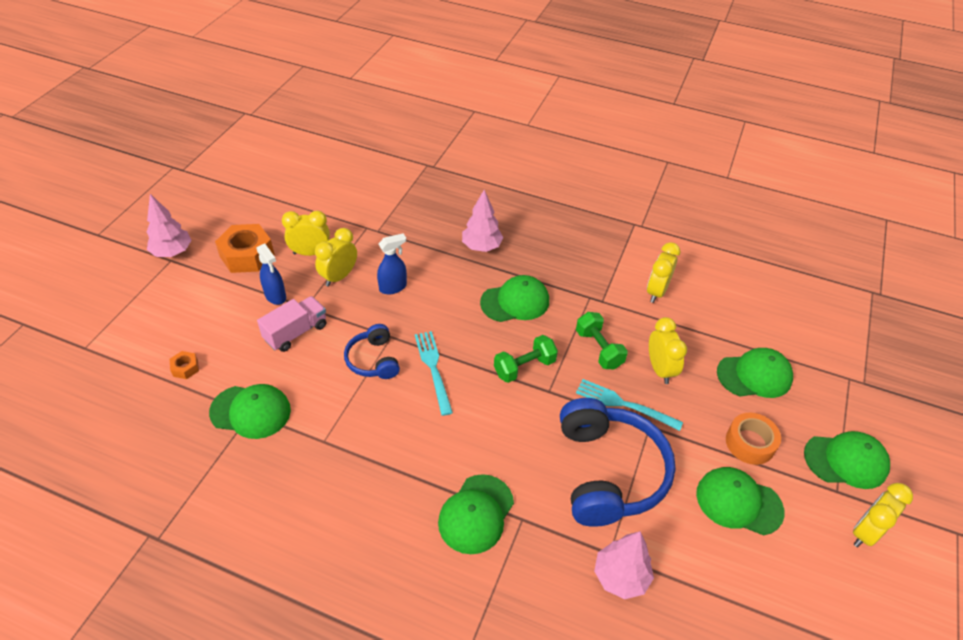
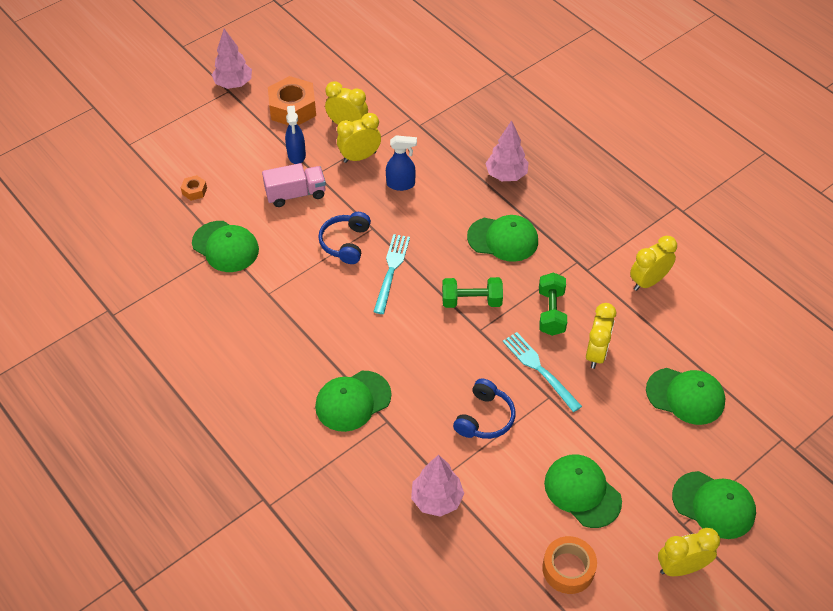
camera: 30 degrees right, 5 degrees up
blue headphones [560,398,676,527] -> blue headphones [453,378,515,439], size x0.52
orange tape [726,413,781,465] -> orange tape moved to [542,536,597,594]

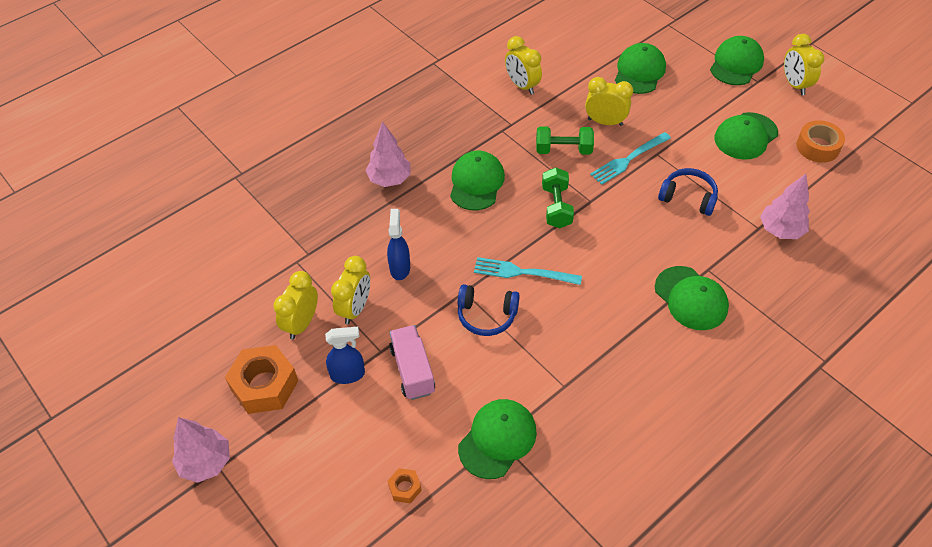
camera: 90 degrees left, 0 degrees up
yellow clock [337,113,381,163] -> yellow clock turned 135 degrees counterclockwise [331,256,370,325]

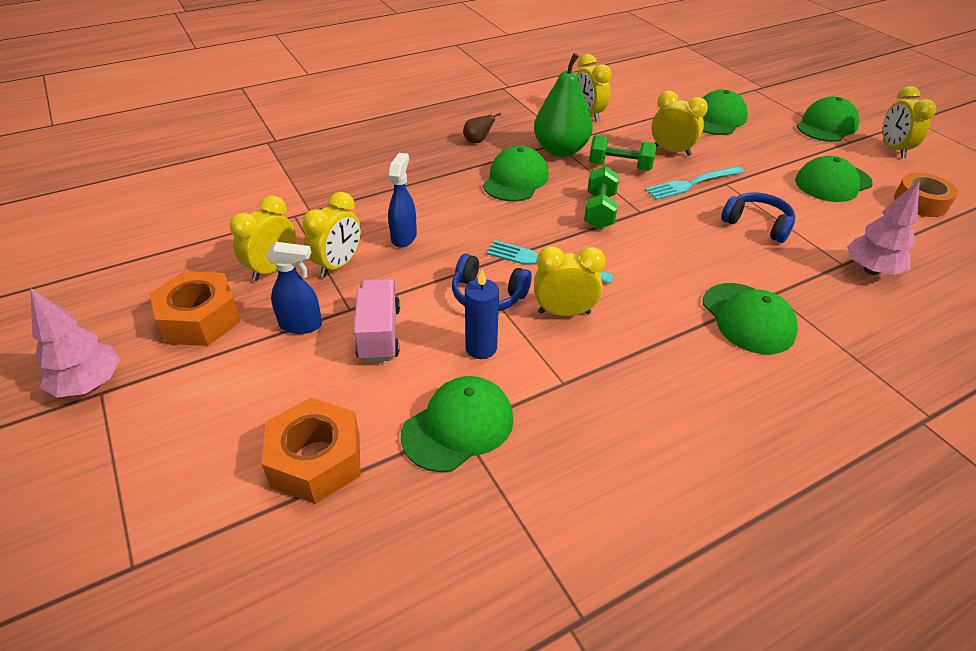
camera: 10 degrees right, 10 degrees down
pink tree [366,121,411,187] -> none
orange nut [388,468,422,503] -> orange nut [262,397,361,504], size x2.15
none -> brown pear [463,113,501,143]
none -> blue candle [465,269,499,359]
none -> green pear [534,53,593,157]
none -> yellow clock [534,246,606,316]

